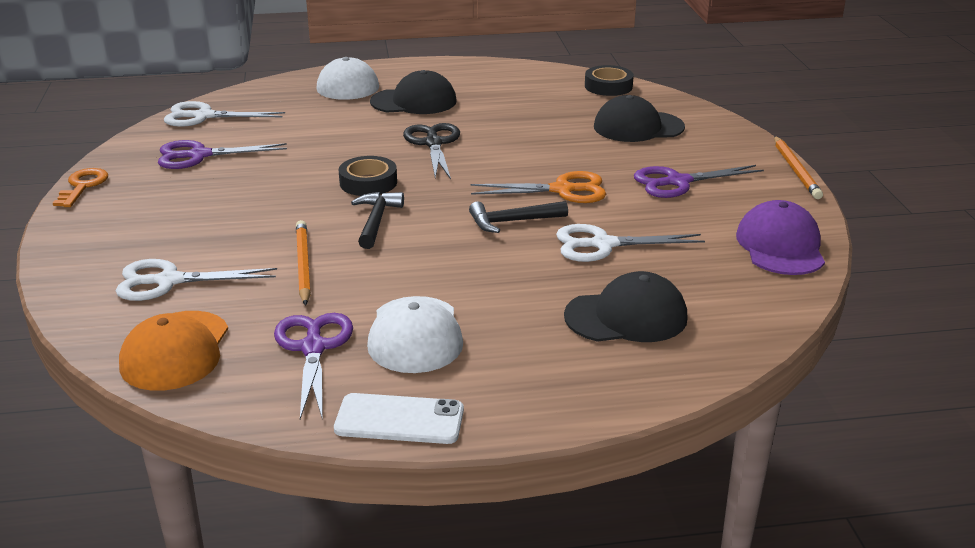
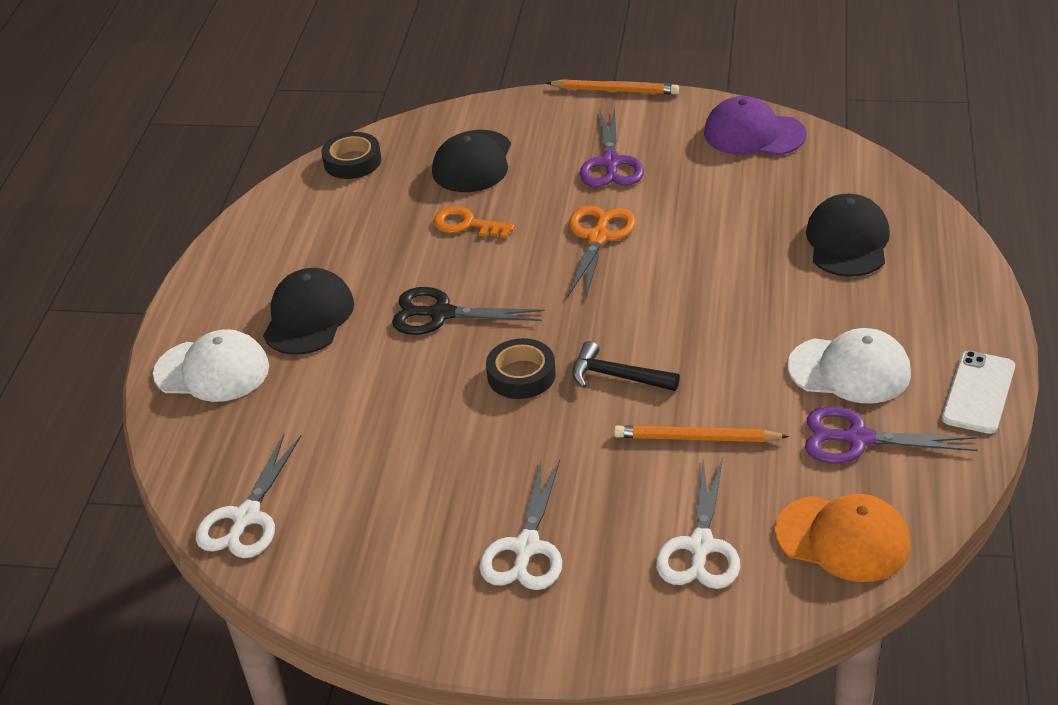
camera: 70 degrees left, 10 degrees up
orange key [53,168,108,207] -> orange key moved to [433,206,515,239]
purple scissors [158,140,287,169] -> none
black hammer [469,201,568,233] -> none
white scissors [556,224,705,262] -> white scissors moved to [479,459,562,590]

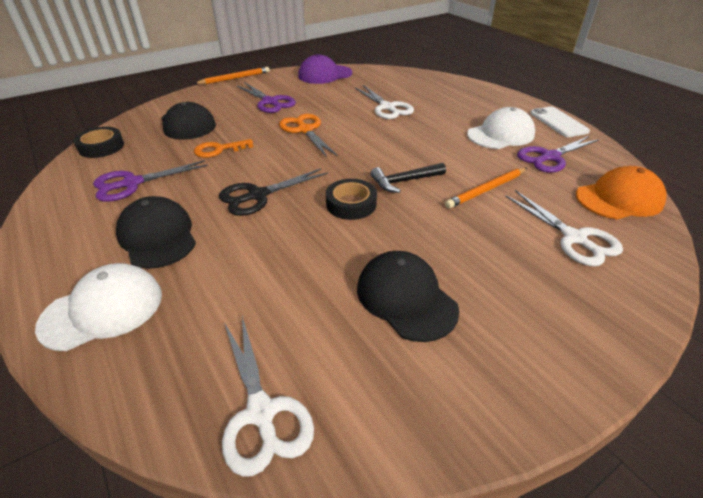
camera: 45 degrees left, 0 degrees up
white scissors [479,459,562,590] -> white scissors moved to [355,85,414,119]
black cap [806,194,890,277] -> black cap moved to [357,251,459,342]
none -> purple scissors [93,160,208,202]

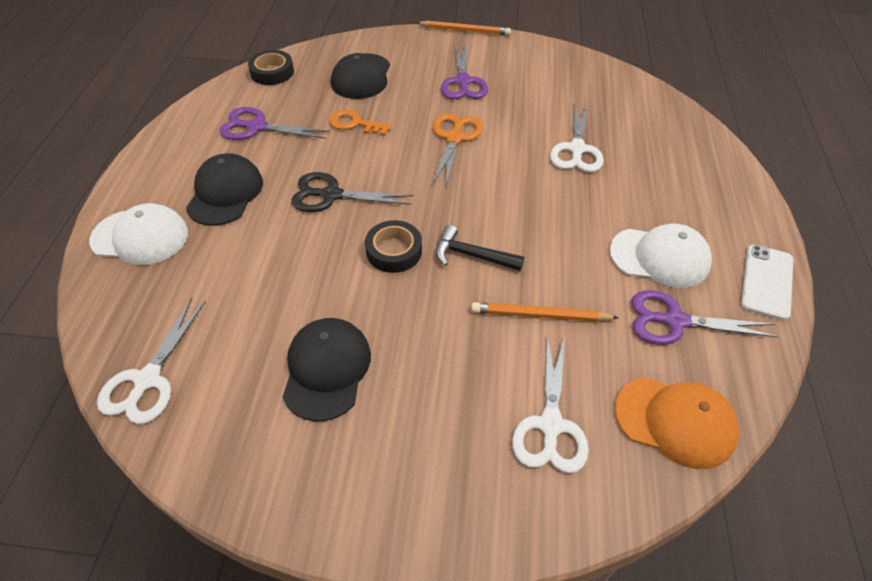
camera: 40 degrees right, 10 degrees up
purple cap [298,54,352,84] -> none

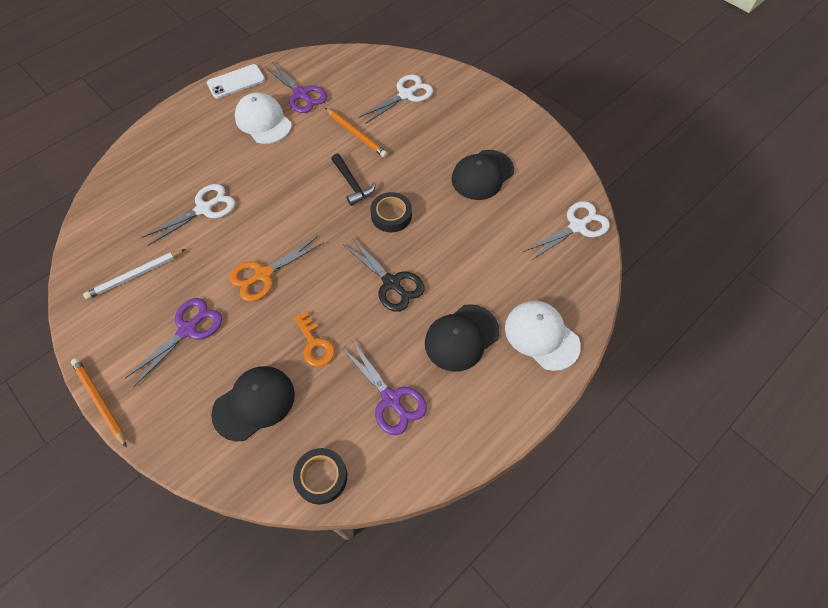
camera: 140 degrees left, 10 degrees up
orange cap [615,377,739,469] -> none
none -> white pencil [83,249,186,300]

